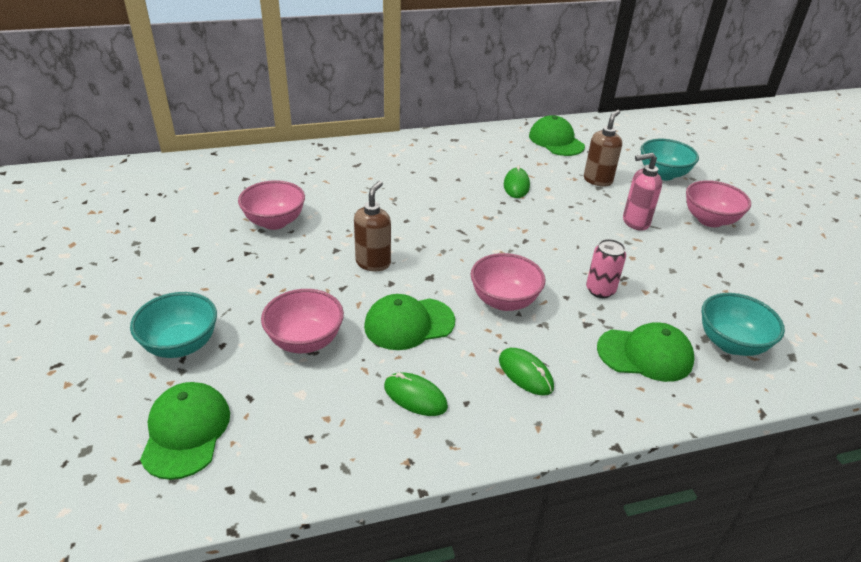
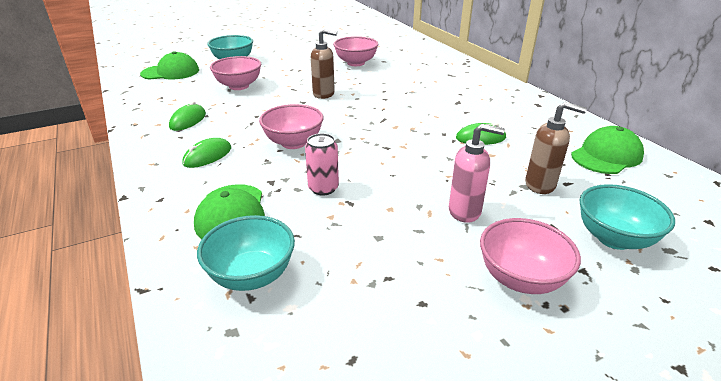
camera: 80 degrees right, 5 degrees down
green cap [364,294,455,350] -> none
pink soap dispenser [623,153,662,231] -> pink soap dispenser turned 120 degrees clockwise [449,124,505,223]

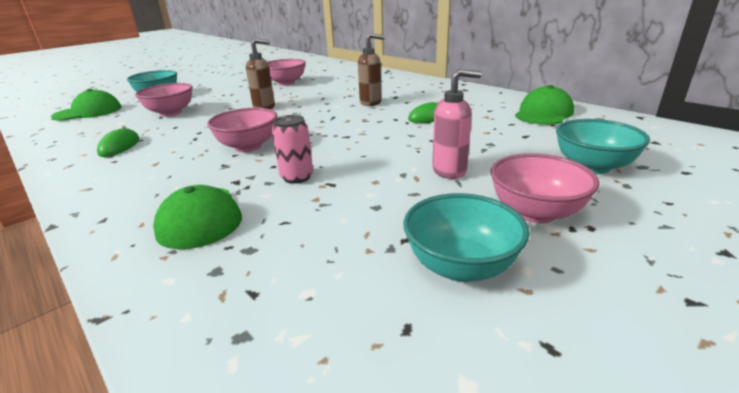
camera: 15 degrees left, 5 degrees down
green mouse [182,138,231,168] -> none
turquoise bowl [197,215,295,291] -> turquoise bowl moved to [403,193,530,282]
brown soap dispenser [525,102,587,194] -> brown soap dispenser moved to [358,33,385,106]

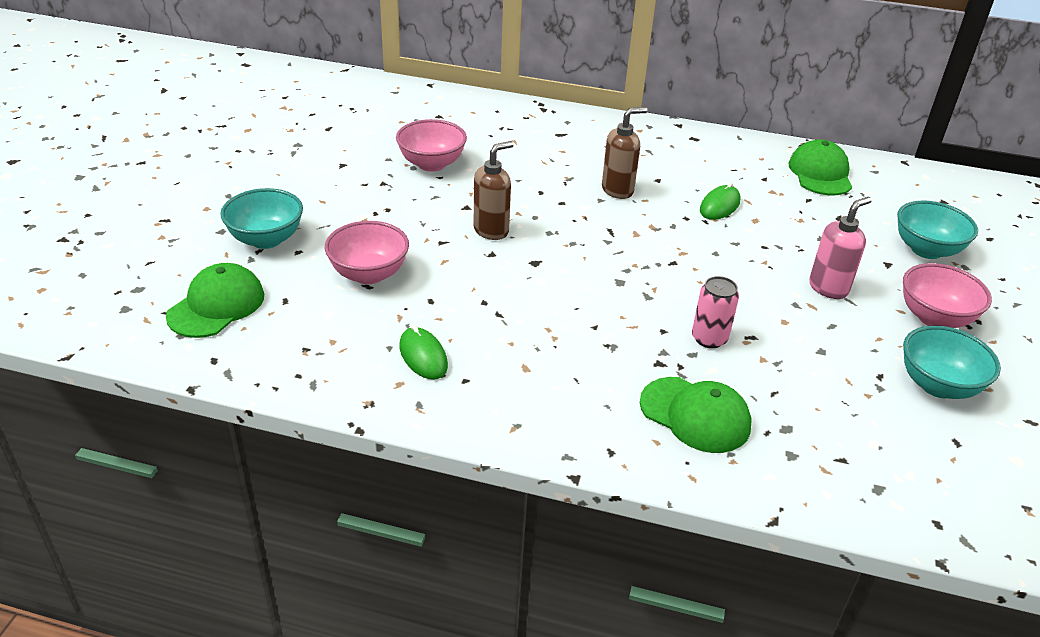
camera: 35 degrees left, 10 degrees up
pink bowl [207,108,277,152] -> none

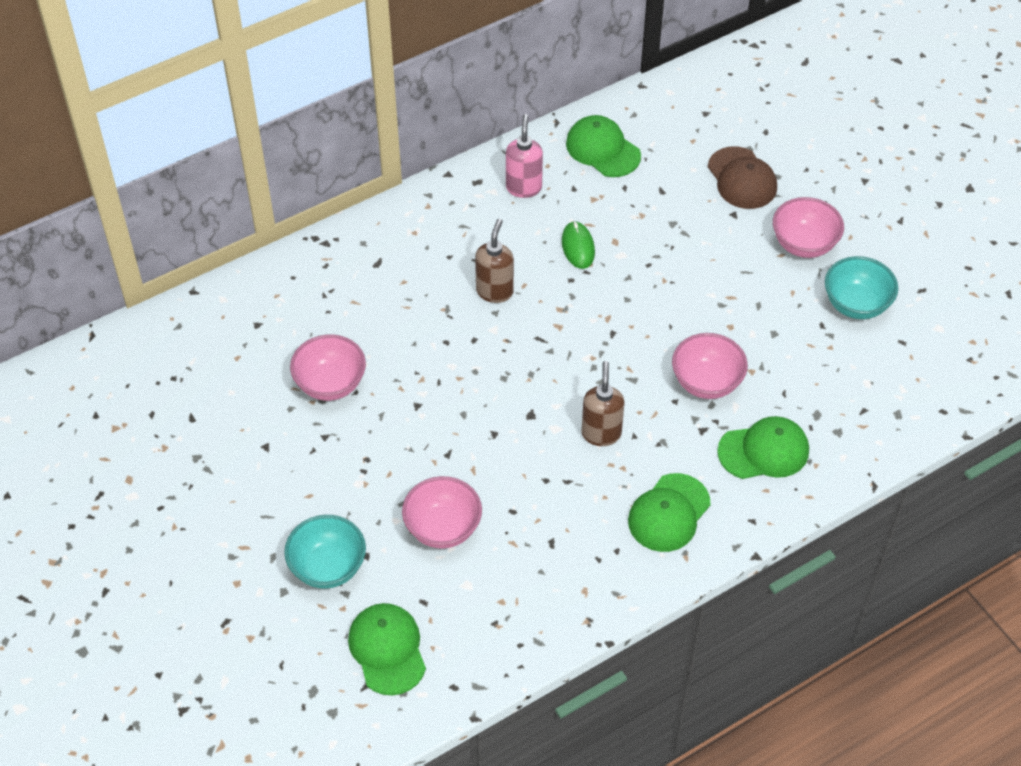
camera: 45 degrees left, 15 degrees up
green mouse [400,325,448,380] -> none
brown soap dispenser [473,141,514,240] -> brown soap dispenser moved to [582,361,625,446]
pink can [692,276,739,348] -> pink bowl [672,333,748,399]
pink soap dispenser [809,197,872,299] -> pink soap dispenser moved to [506,114,543,198]
turquoise bowl [897,200,978,259] -> brown cap [708,146,777,209]
none -> green cap [628,473,711,552]

